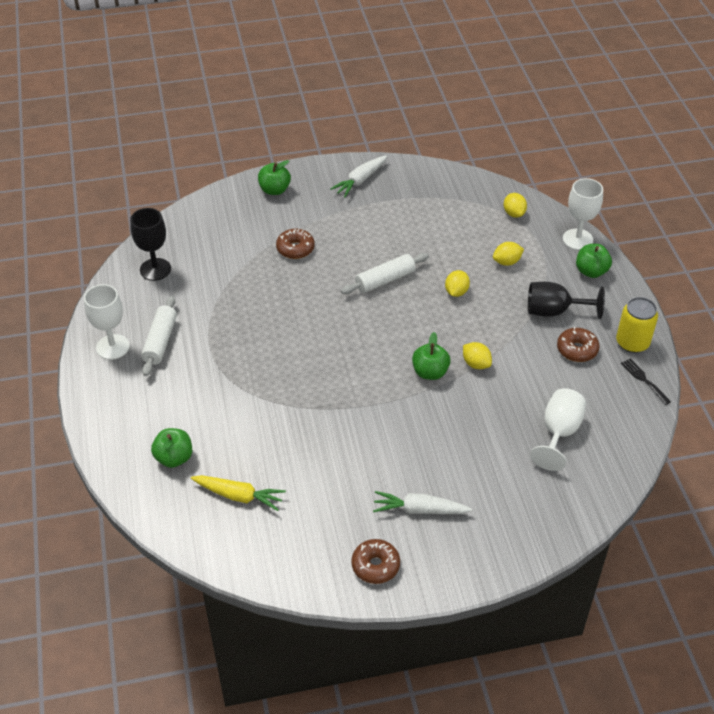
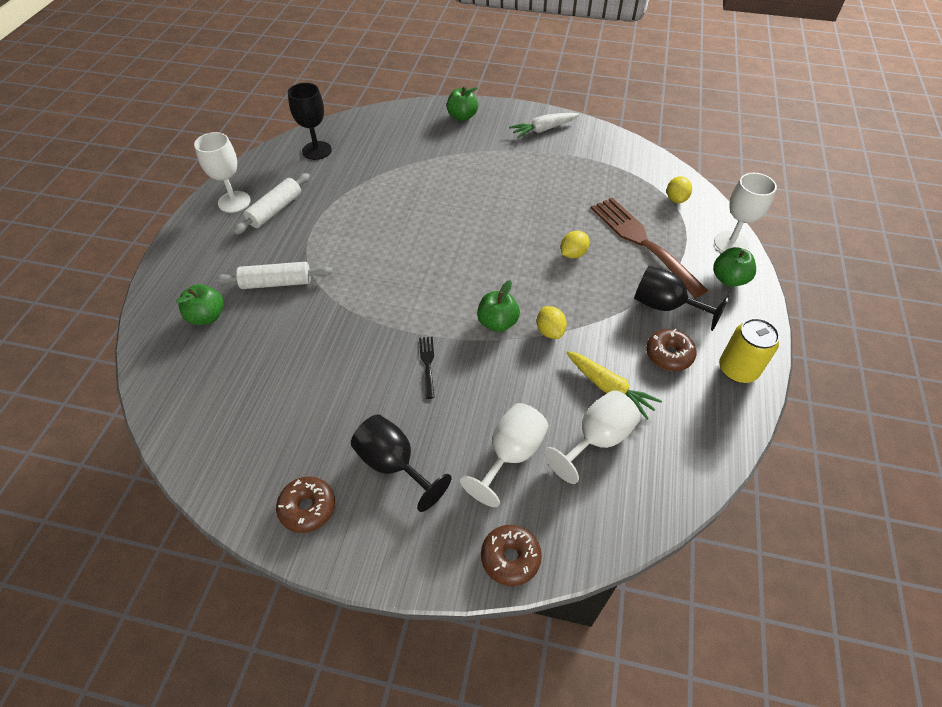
camera: 25 degrees right, 5 degrees up
yellow carrot [191,475,286,511] -> yellow carrot moved to [566,351,662,420]
brown donut [276,229,315,259] -> brown donut moved to [481,525,542,586]
white rolling pin [341,253,429,294] -> white rolling pin moved to [215,262,332,289]
white carrot [373,491,472,514] -> black goblet [351,415,451,512]
yellow lemon [493,242,524,266] -> brown fork [591,198,708,298]
black fork [621,358,671,405] -> black fork moved to [419,337,435,399]
none -> white goblet [460,403,549,507]

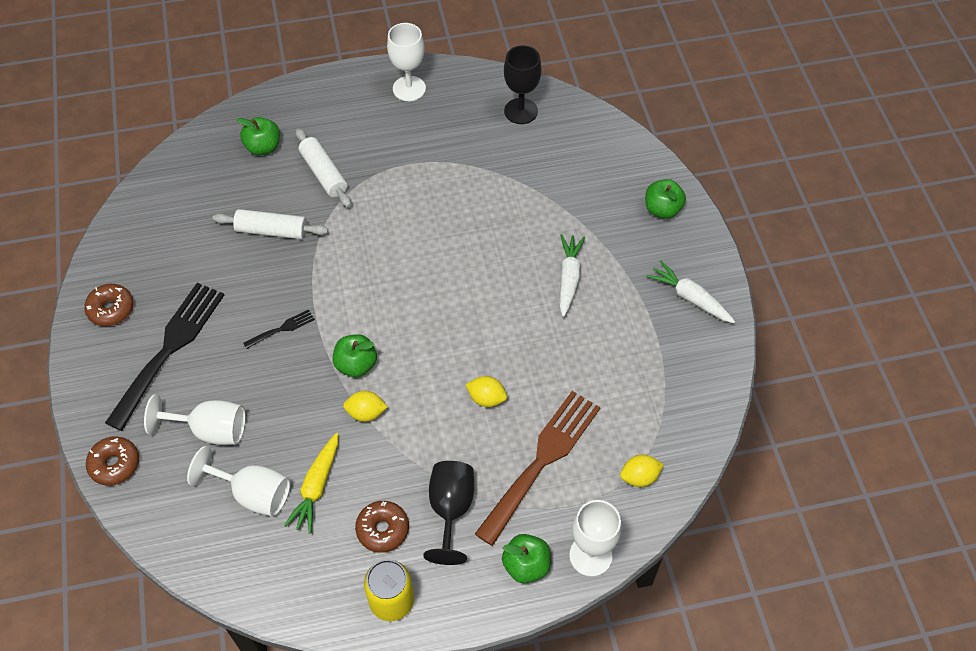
camera: 65 degrees right, 5 degrees up
white rolling pin [233,173,310,234] -> white rolling pin moved to [213,209,328,239]
black goblet [351,415,451,512] -> black fork [105,283,224,431]
yellow lemon [537,306,567,339] -> yellow lemon turned 45 degrees clockwise [343,391,388,422]
none -> white carrot [560,234,585,317]

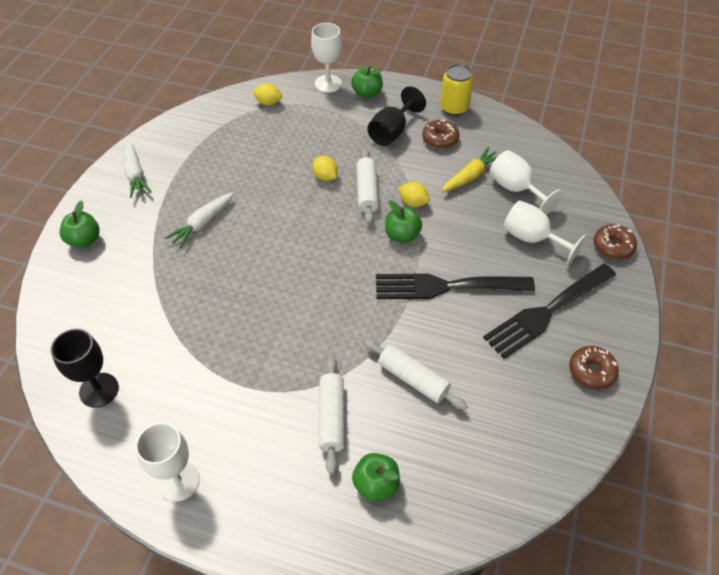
camera: 150 degrees left, 5 degrees down
black fork [243,309,315,349] -> black fork [376,273,535,299], size x2.37
brown fork [475,391,601,546] -> none
none -> white rolling pin [356,148,379,224]

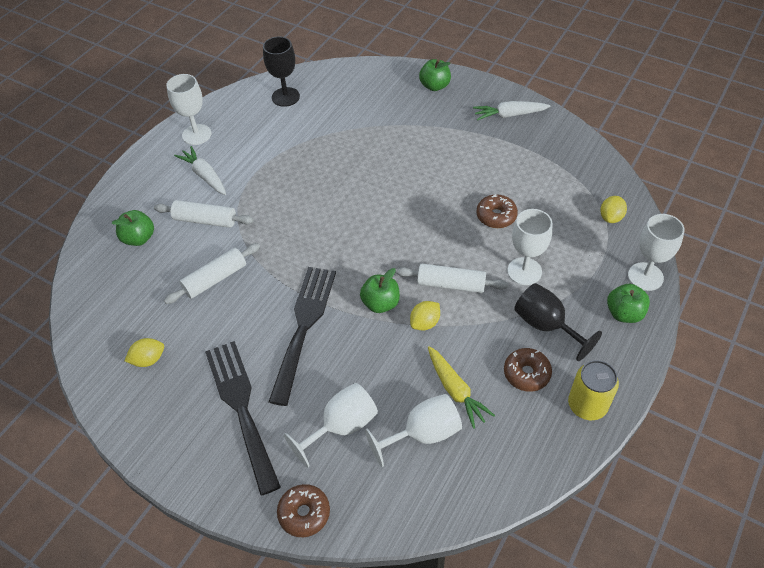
camera: 105 degrees right, 0 degrees up
white carrot [165,192,234,249] -> white carrot moved to [174,146,226,195]
yellow lemon [312,156,338,181] -> yellow lemon moved to [125,338,164,367]
brown donut [569,346,619,390] -> brown donut moved to [476,194,518,228]
none -> white goblet [508,209,552,285]

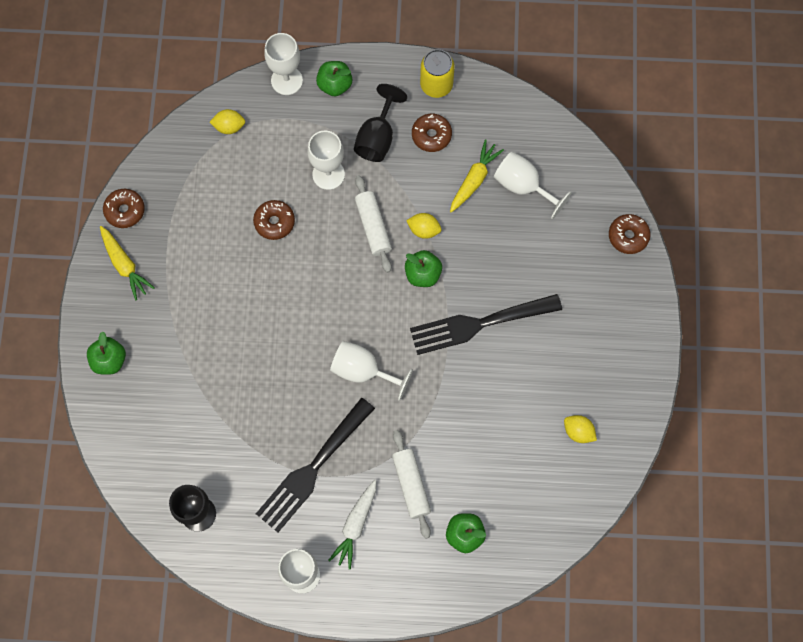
camera: 120 degrees left, 20 degrees up
white rolling pin [164,243,260,304] -> none
black fork [205,341,281,495] -> black fork moved to [256,398,375,533]
white goblet [284,383,378,468] -> white goblet moved to [330,341,413,401]
white carrot [473,101,550,121] -> yellow carrot [100,226,155,300]
none -> brown donut [103,189,145,228]

